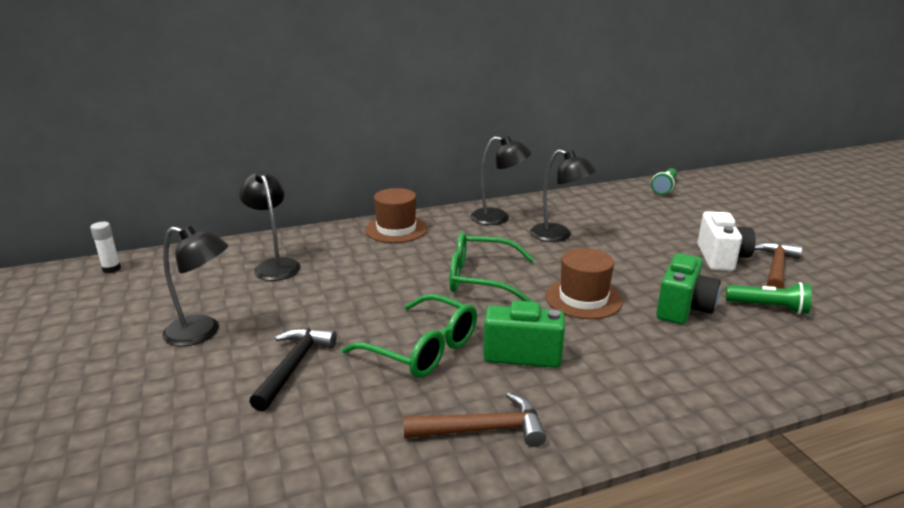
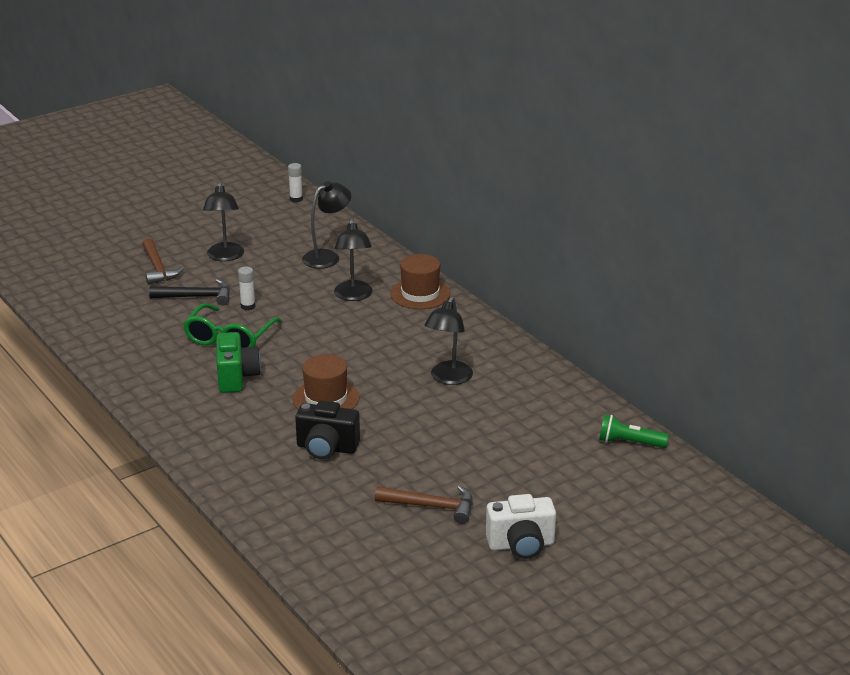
camera: 75 degrees right, 5 degrees up
brown hammer [403,393,546,447] -> brown hammer moved to [142,238,184,285]
green glasses [449,232,535,302] -> none
black lamp [471,135,531,225] -> black lamp moved to [334,219,373,301]
green camera [656,253,721,324] -> black camera [295,400,360,459]
white camera [697,211,756,271] -> white camera moved to [486,494,556,559]
green flashlight [726,282,812,314] -> none
none -> white glue stick [238,267,255,310]

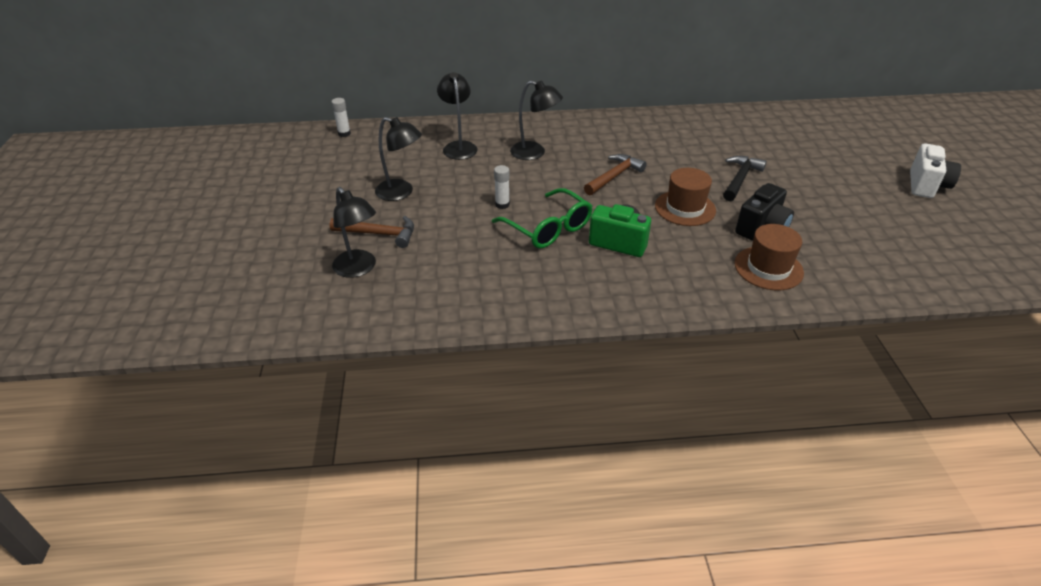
camera: 60 degrees left, 10 degrees up
black hammer [149,279,230,305] -> black hammer moved to [723,156,767,201]
brown hammer [375,486,473,524] -> brown hammer moved to [584,154,647,195]
brown hat [390,254,450,309] -> brown hat moved to [735,224,804,290]
black lamp [425,297,473,385] -> black lamp moved to [332,187,376,278]
green flashlight [599,414,669,448] -> none

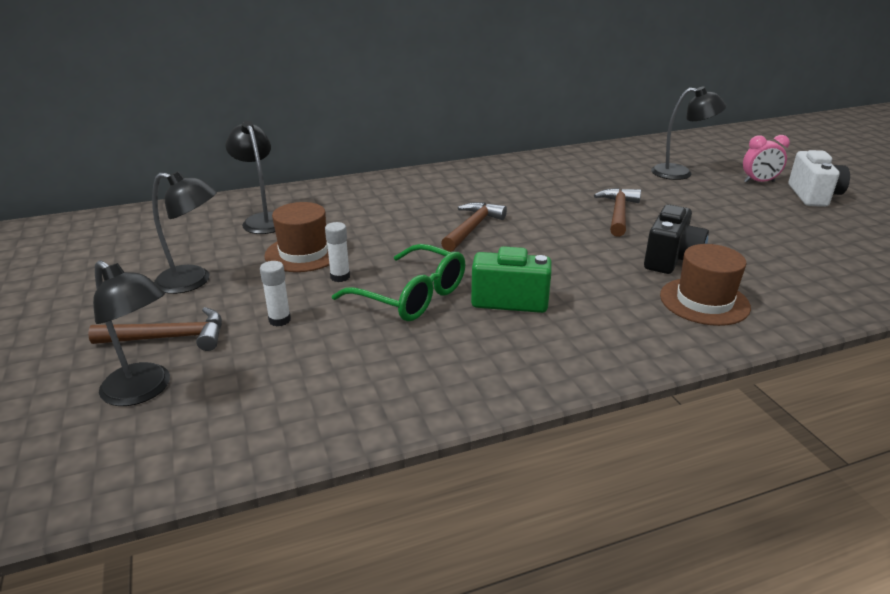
camera: 15 degrees left, 10 degrees down
white glue stick [331,98,351,137] -> white glue stick moved to [260,261,291,326]
black lamp [510,81,563,160] -> black lamp moved to [651,86,726,180]
brown hat [655,168,716,226] -> brown hat moved to [264,202,329,272]
black hammer [723,156,767,201] -> brown hammer [594,188,641,237]
none -> pink clock [743,135,790,183]

